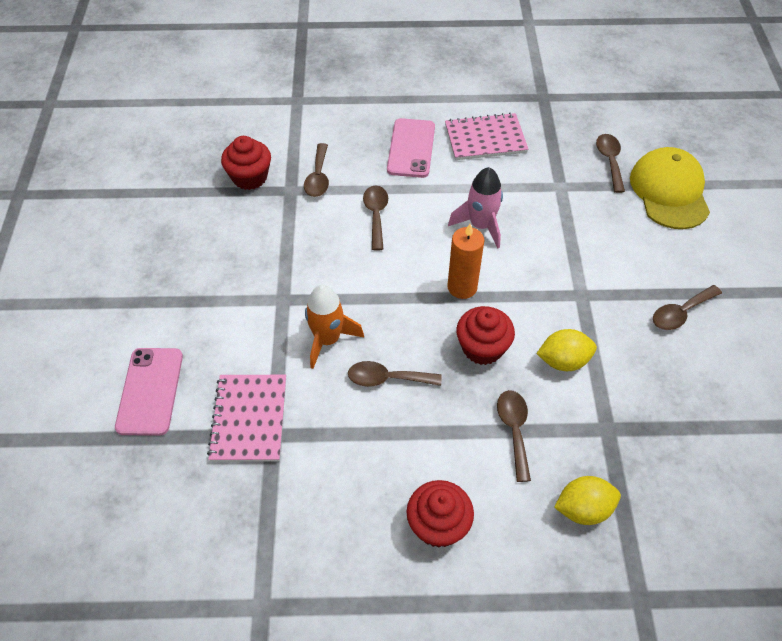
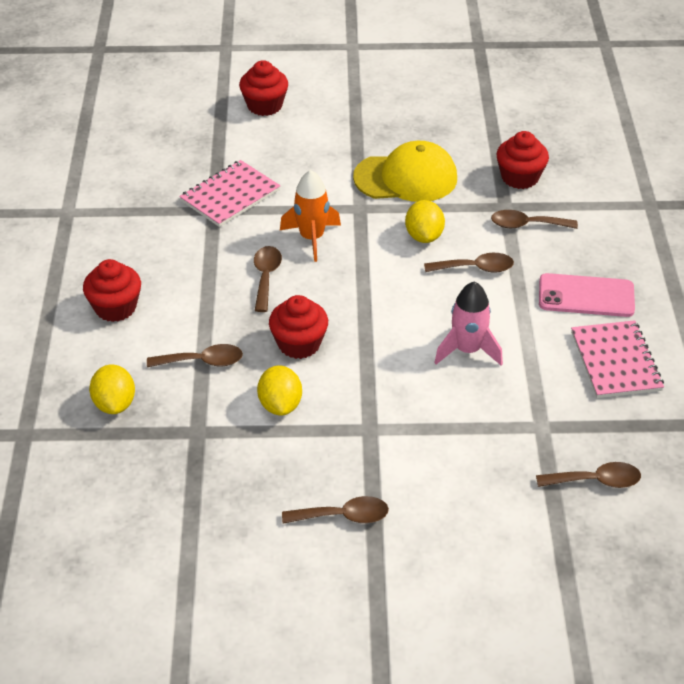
camera: 90 degrees right, 10 degrees down
pink phone [115,348,183,436] -> none
pink notebook [207,375,286,462] -> pink notebook turned 45 degrees counterclockwise [179,160,280,227]
orange candle [447,224,484,299] -> none
yellow cap [630,147,710,229] -> yellow cap moved to [353,141,457,202]
brown spoon [653,285,722,330] -> brown spoon turned 120 degrees clockwise [282,496,389,524]
none -> red cupcake [239,60,288,116]
none -> yellow lemon [405,200,445,243]

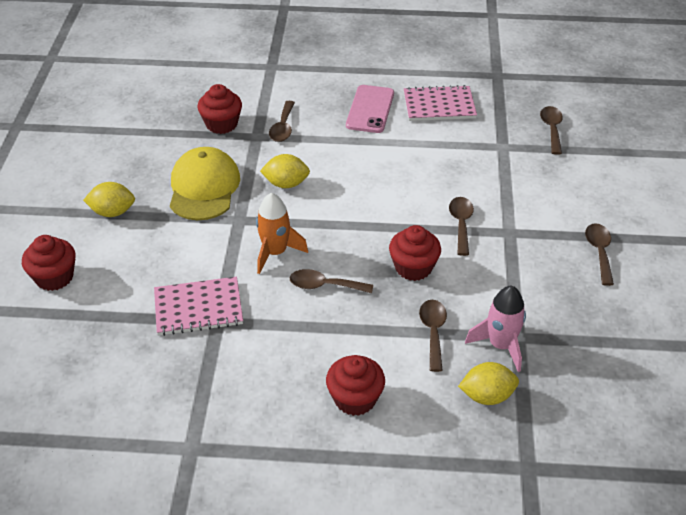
camera: 85 degrees left, 0 degrees up
pink notebook [179,160,280,227] -> pink notebook turned 60 degrees counterclockwise [154,277,243,336]
yellow lemon [257,365,302,416] -> yellow lemon moved to [83,182,135,217]
brown spoon [424,253,514,273] -> brown spoon moved to [449,197,474,256]
pink rocket [434,281,503,366] -> pink rocket moved to [465,286,526,372]

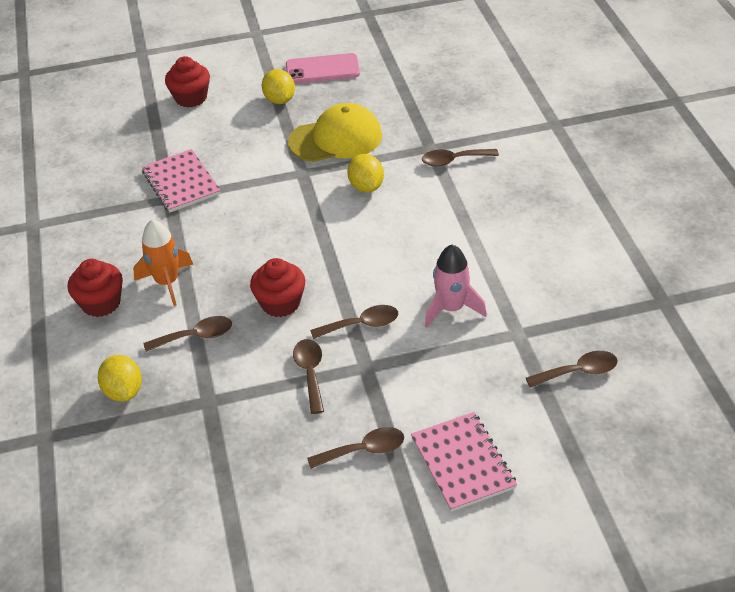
camera: 75 degrees right, 0 degrees up
red cupcake [198,84,242,134] -> none
orange rocket [256,193,308,274] -> orange rocket moved to [133,219,193,306]
brown spoon [290,269,373,293] -> brown spoon moved to [293,339,324,414]
pink phone [346,85,394,133] -> pink phone moved to [286,53,360,84]
pink notebook [404,85,477,121] -> pink notebook moved to [411,412,517,512]
pink rocket [465,286,526,372] -> pink rocket moved to [425,244,487,328]

